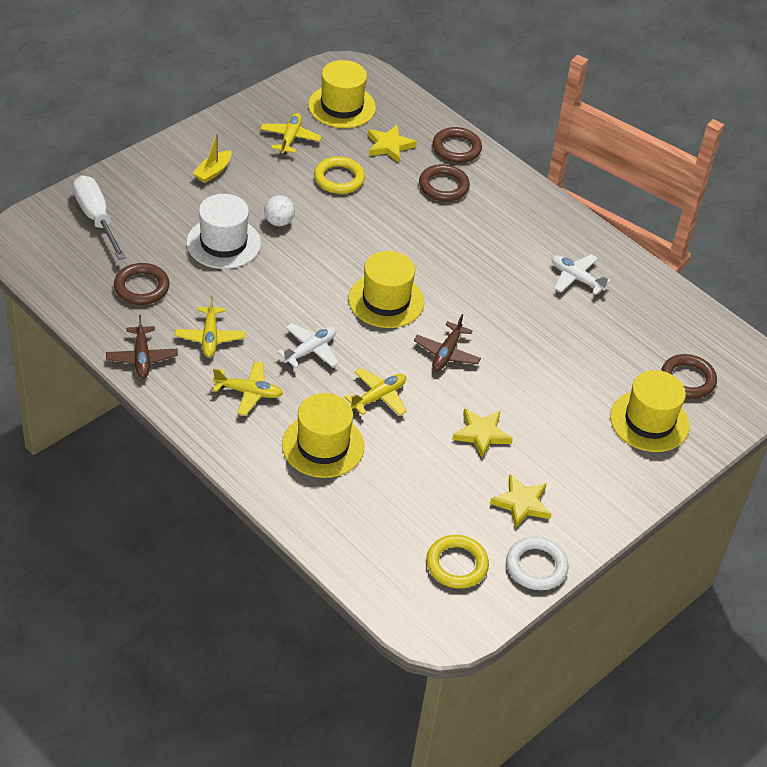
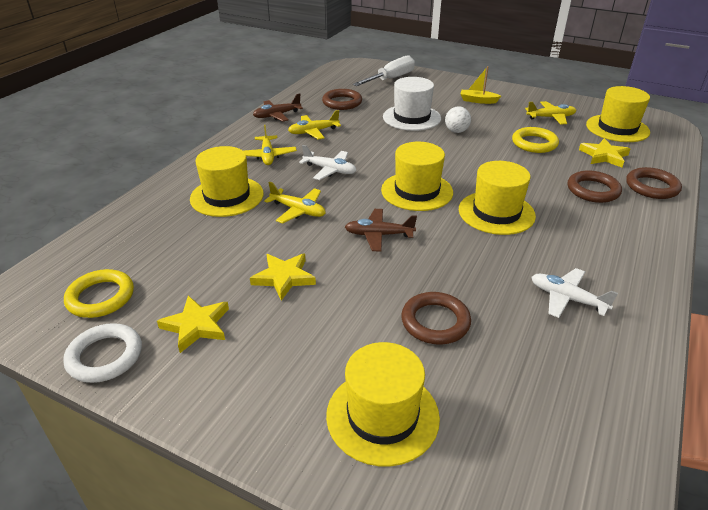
camera: 75 degrees right, 10 degrees down
white plane [552,254,611,295] -> white plane turned 75 degrees counterclockwise [531,268,618,318]
brown ring [661,354,717,399] -> brown ring moved to [401,292,471,345]
none -> yellow hat [459,161,536,235]

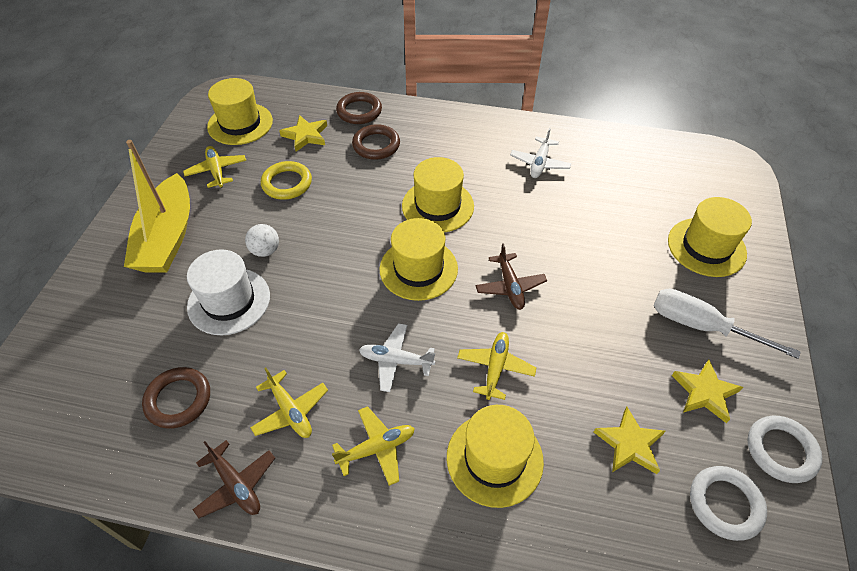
camera: 105 degrees left, 15 degrees up
yellow ring [64,269,134,318] -> white ring [690,466,767,541]
yellow star [250,254,316,301] -> yellow star moved to [594,407,665,474]
white plane [299,145,356,180] -> white plane turned 90 degrees counterclockwise [359,323,435,392]
white screwdriver [353,55,415,86] -> white screwdriver moved to [654,289,801,359]
brown ring [401,292,471,345] -> none
yellow boat [460,66,501,104] -> yellow boat [124,140,190,273], size x2.29

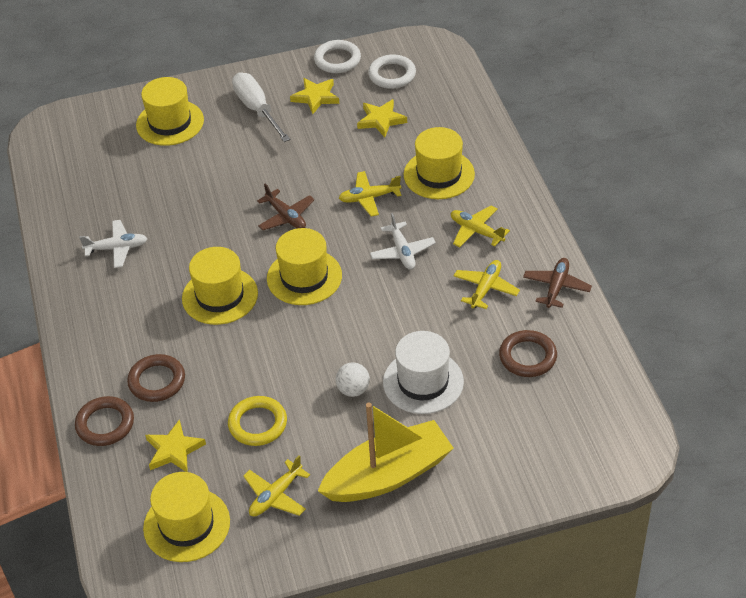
camera: 115 degrees left, 5 degrees down
brown plane [476,243,547,310] -> brown plane turned 90 degrees clockwise [257,183,314,230]
white screwdriver [654,289,801,359] -> white screwdriver turned 150 degrees clockwise [232,72,290,142]

